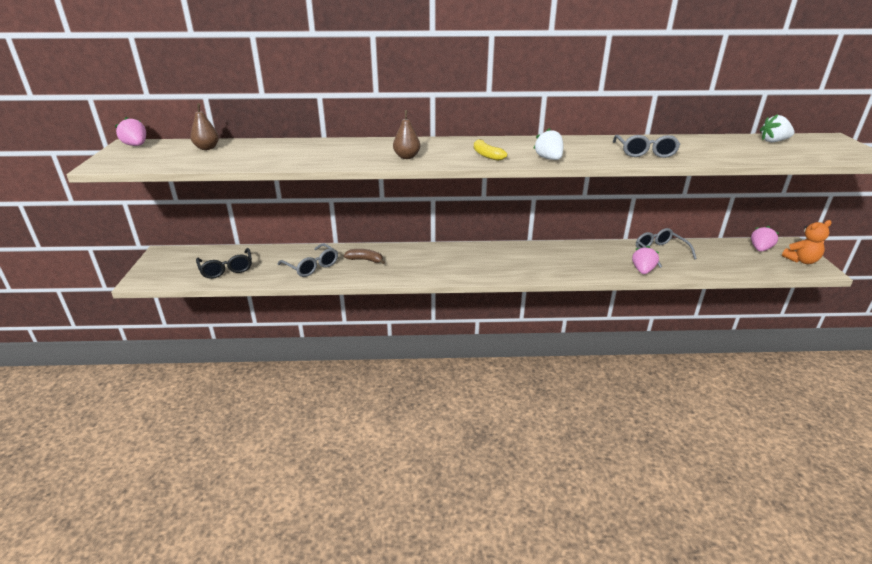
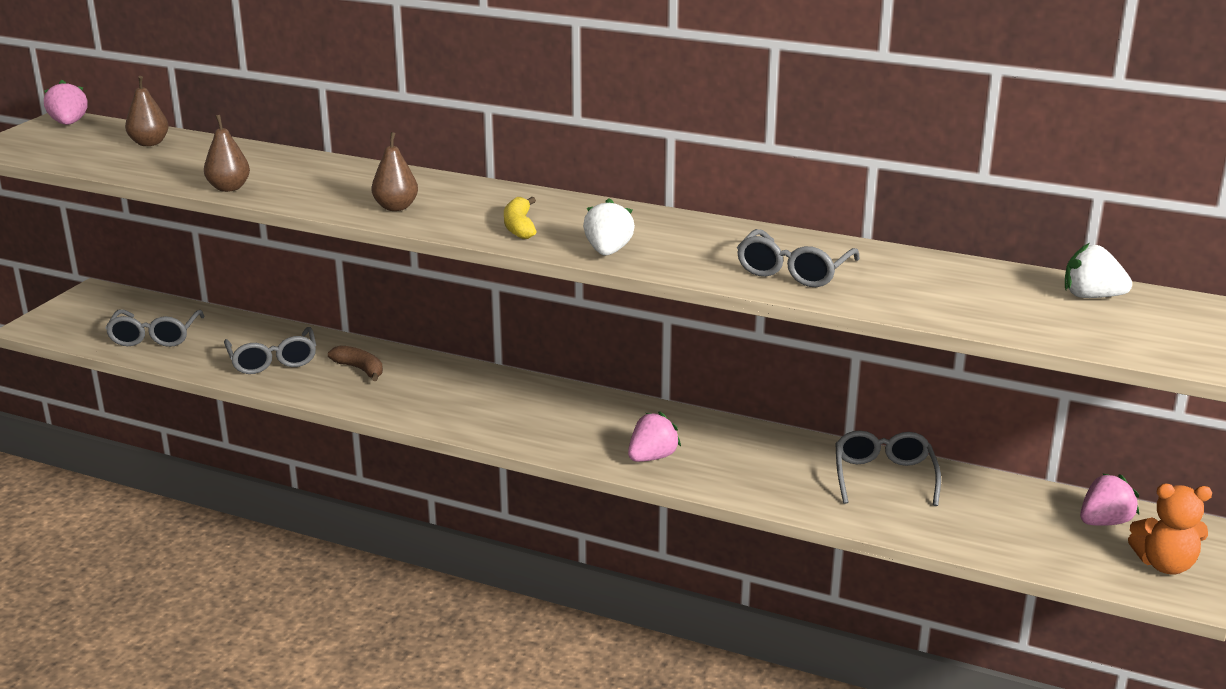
camera: 25 degrees right, 5 degrees down
black glasses [196,248,252,279] -> grey glasses [105,309,205,347]
pink strawberry [632,246,659,274] -> pink strawberry moved to [628,411,681,462]
none -> brown pear [204,115,250,192]

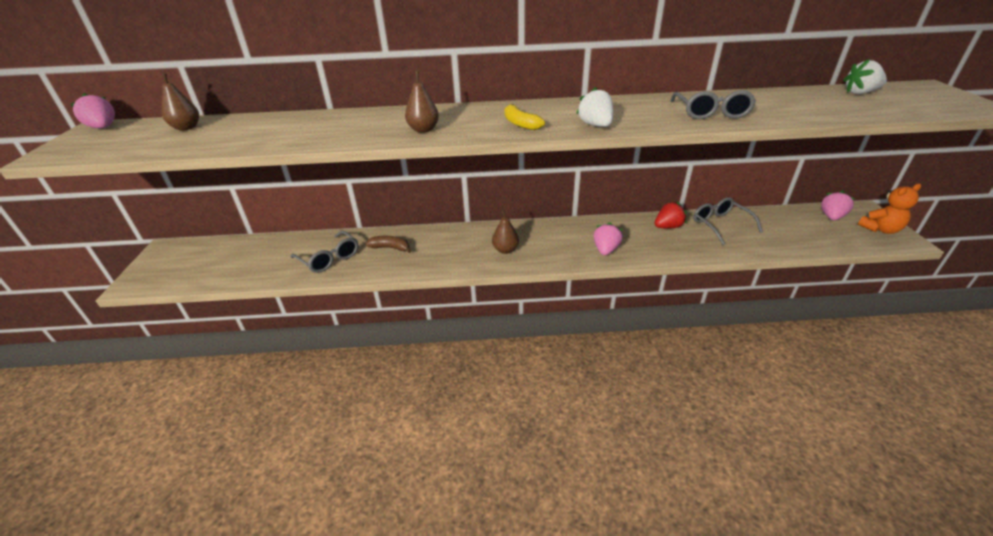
camera: 25 degrees left, 10 degrees up
grey glasses [105,309,205,347] -> none
brown pear [204,115,250,192] -> brown pear moved to [492,210,519,254]
none -> red strawberry [654,202,686,229]

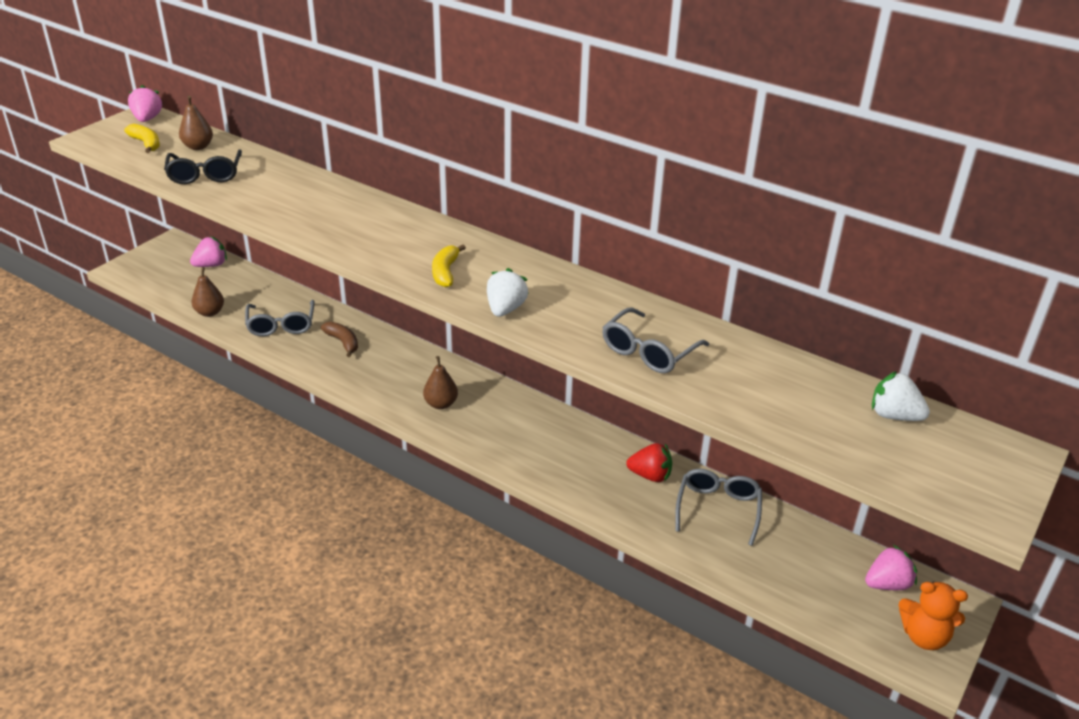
camera: 35 degrees right, 0 degrees up
brown pear [405,71,439,133] -> brown pear moved to [191,267,224,317]
pink strawberry [593,223,623,255] -> pink strawberry moved to [190,237,227,267]
none -> yellow banana [124,124,160,153]
none -> black glasses [164,149,242,184]

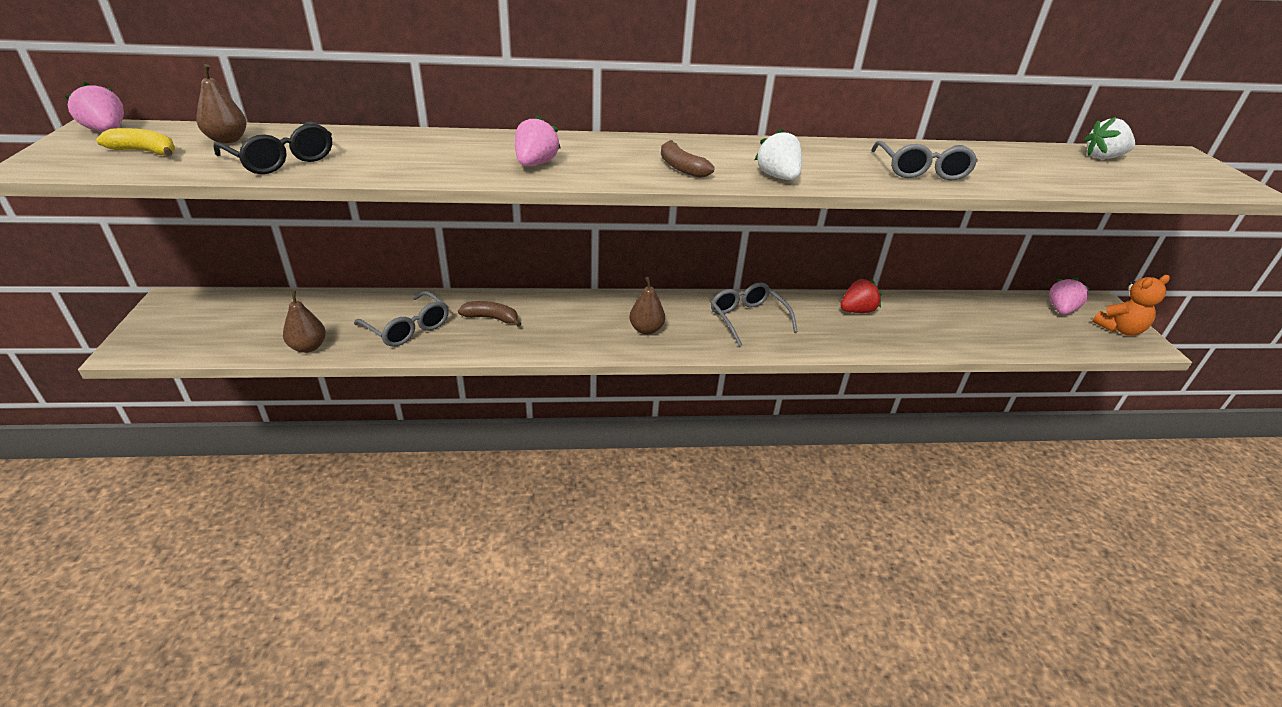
camera: 40 degrees left, 0 degrees up
pink strawberry [190,237,227,267] -> pink strawberry moved to [515,115,561,166]
yellow banana [432,244,466,288] -> brown banana [661,140,715,178]
grey glasses [675,469,762,546] -> grey glasses moved to [711,282,798,347]

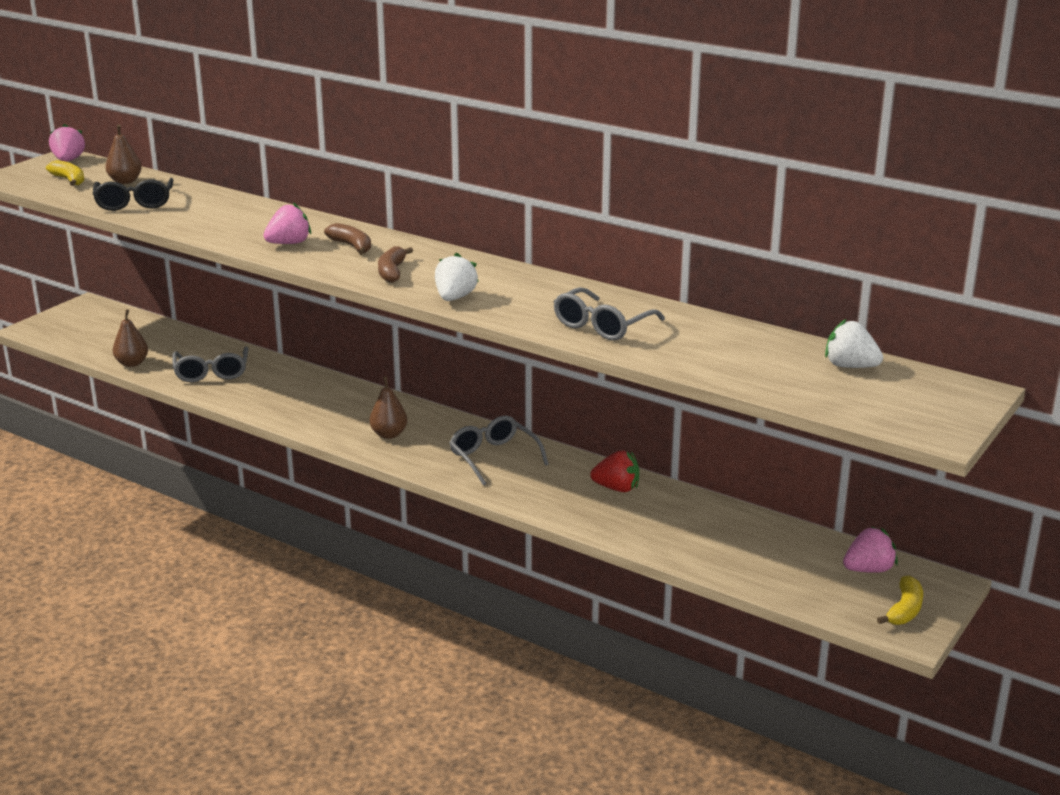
camera: 40 degrees right, 10 degrees down
brown banana [458,301,521,326] -> brown banana moved to [324,223,371,254]
grey glasses [711,282,798,347] -> grey glasses turned 45 degrees counterclockwise [449,416,549,486]
orange teddy bear [1092,275,1170,336] -> yellow banana [877,575,923,625]

